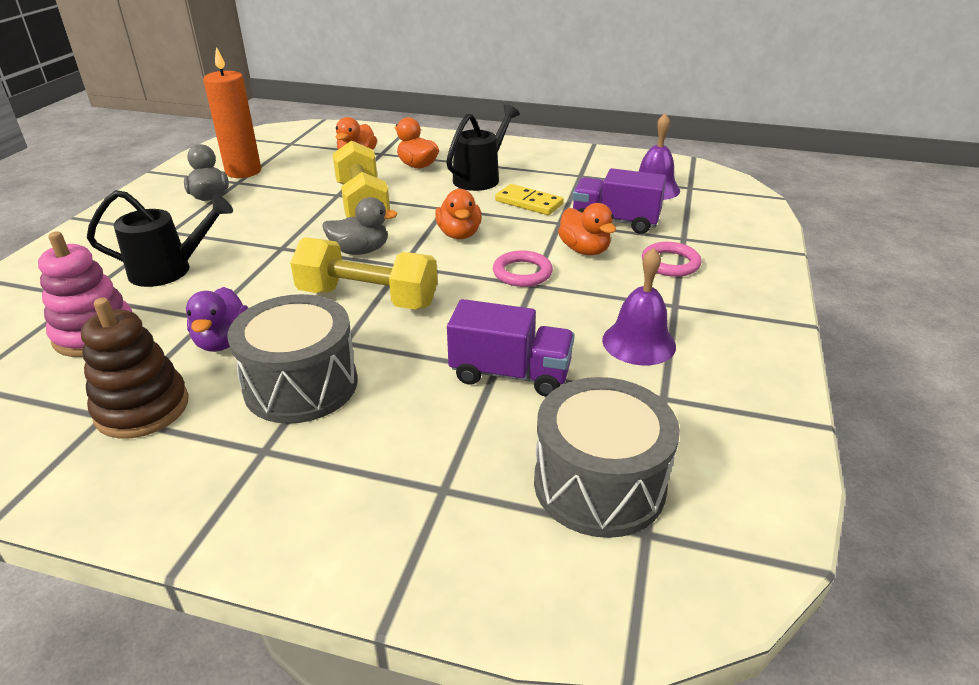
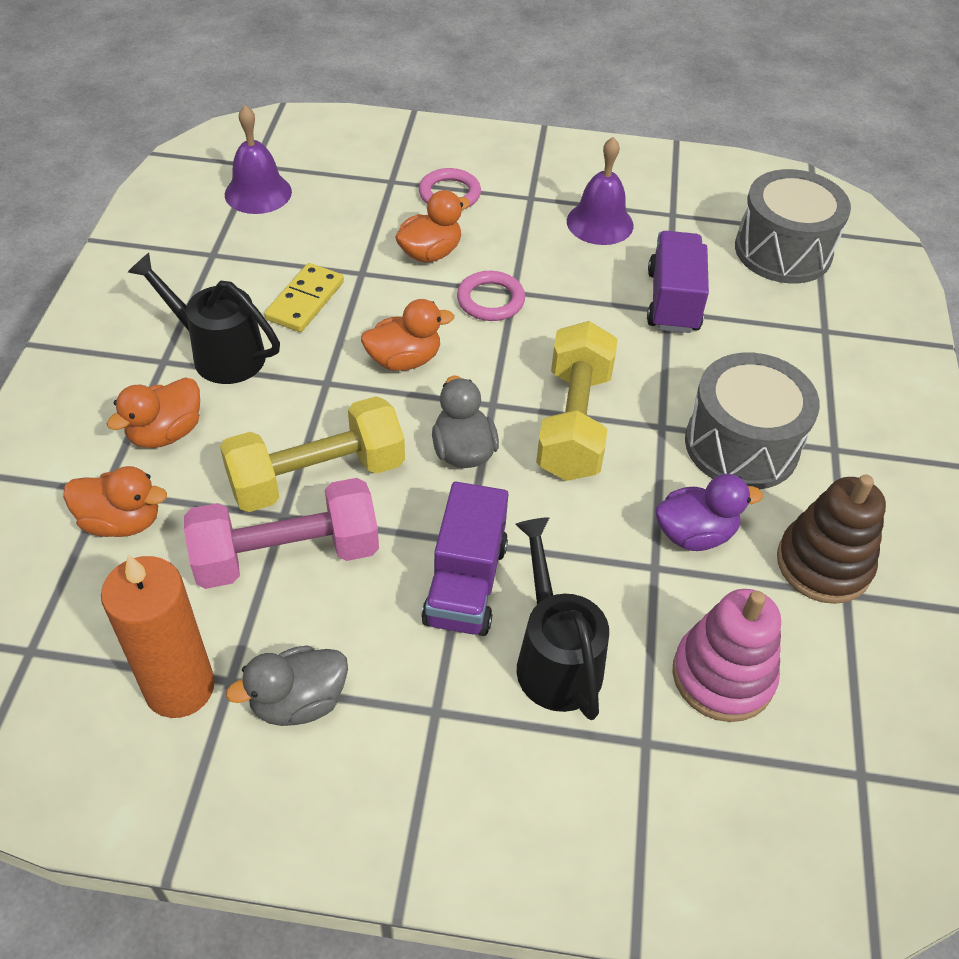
camera: 100 degrees left, 15 degrees up
purple truck [572,168,667,234] -> purple truck moved to [421,482,508,636]
none -> pink dumbbell [184,478,379,589]

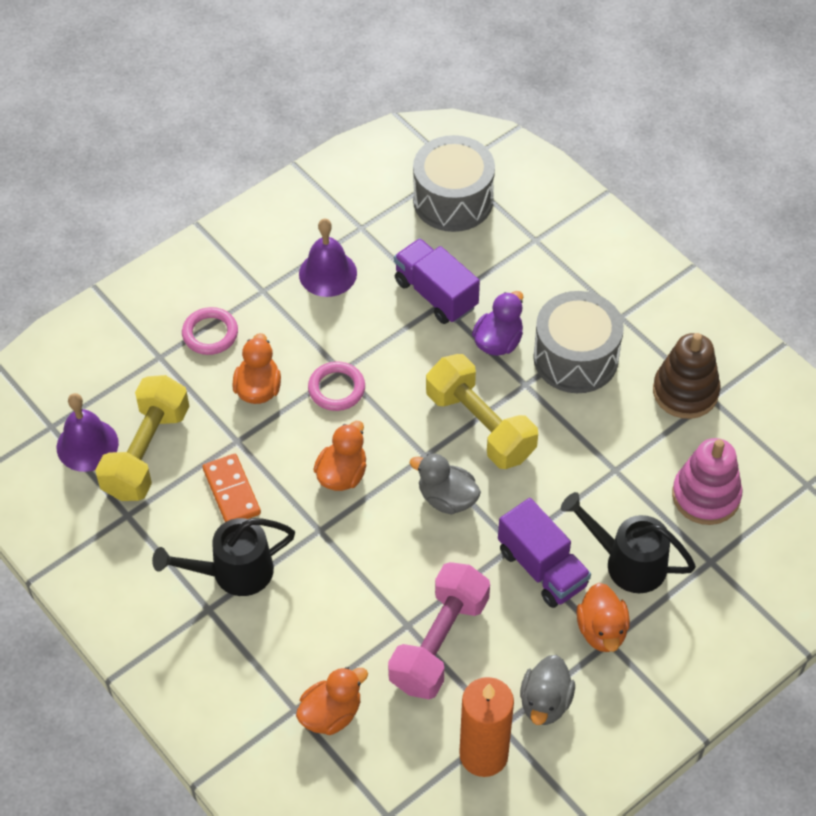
camera: 45 degrees left, 5 degrees up
orange duck [107,377,200,448] -> orange duck moved to [576,583,630,652]
yellow dumbbell [220,396,405,512] -> yellow dumbbell moved to [96,375,189,501]
yellow domino [264,263,344,332] -> orange domino [203,454,261,522]
purple duck [655,474,763,551] -> purple duck moved to [472,291,524,356]

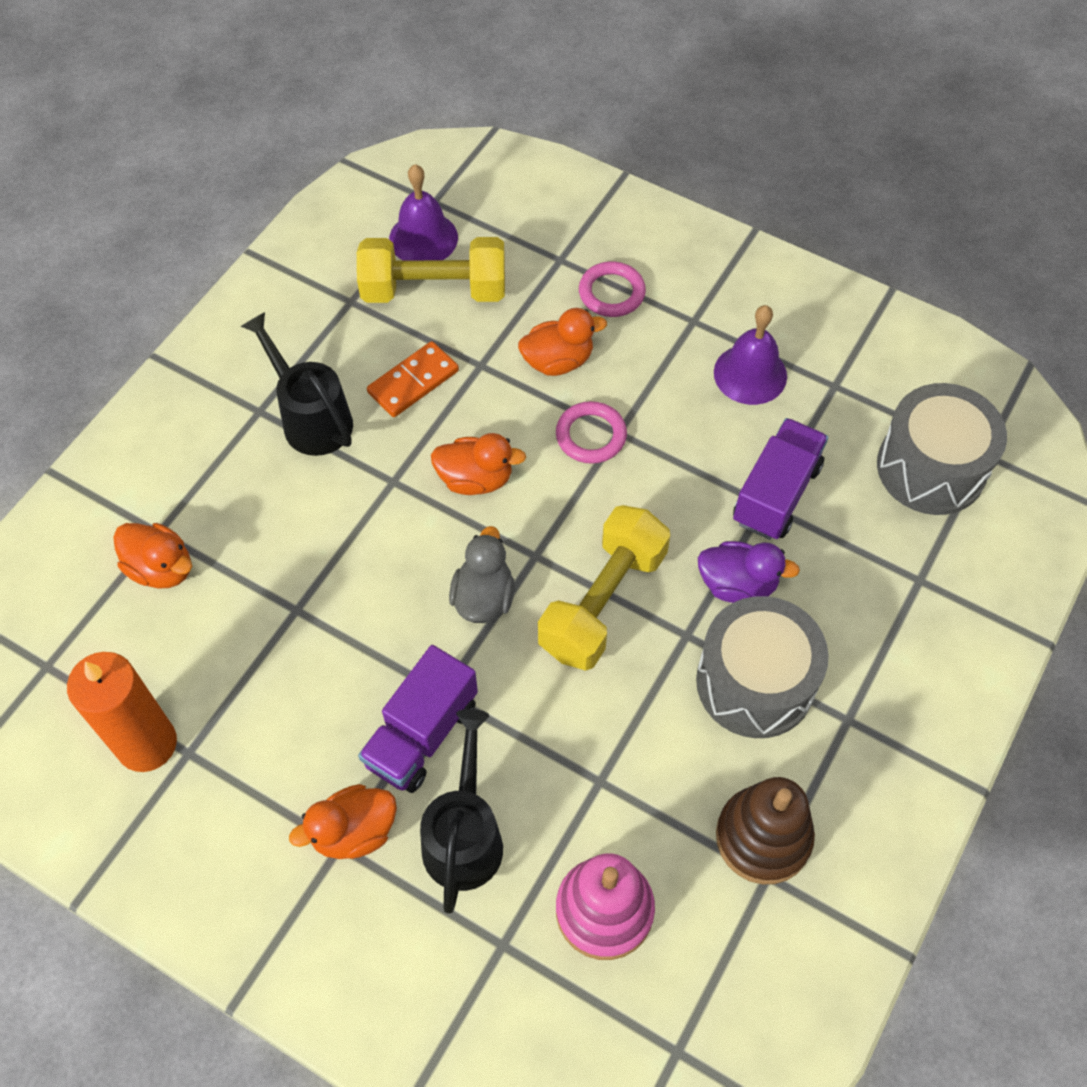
camera: 70 degrees right, 5 degrees up
pink dumbbell [388,562,490,699] -> none
grey duck [520,655,575,725] -> none

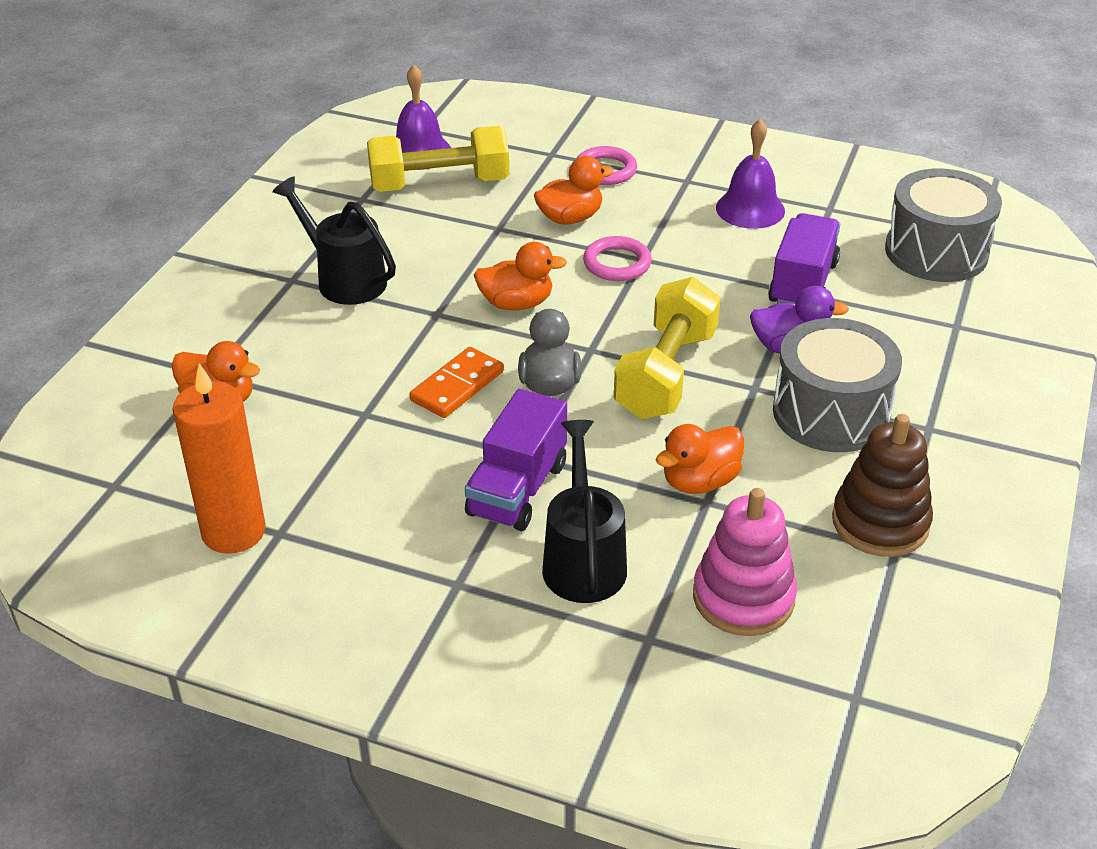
camera: 10 degrees left, 20 degrees down
orange duck [289,784,397,859] -> orange duck moved to [656,424,744,494]
orange domino [367,341,459,417] -> orange domino moved to [409,347,504,418]

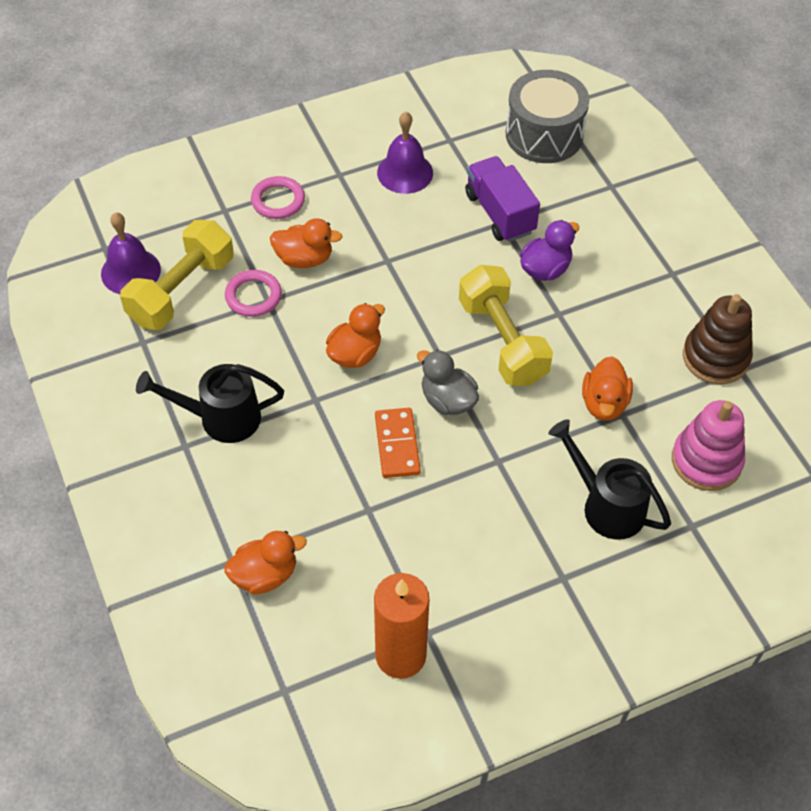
camera: 45 degrees left, 15 degrees up
purple truck [465,389,567,531] -> none
orange duck [534,156,614,225] -> orange duck turned 75 degrees clockwise [270,218,342,268]
pink ring [583,236,652,281] -> pink ring moved to [225,270,282,317]
grey drum [773,318,902,452] -> none

